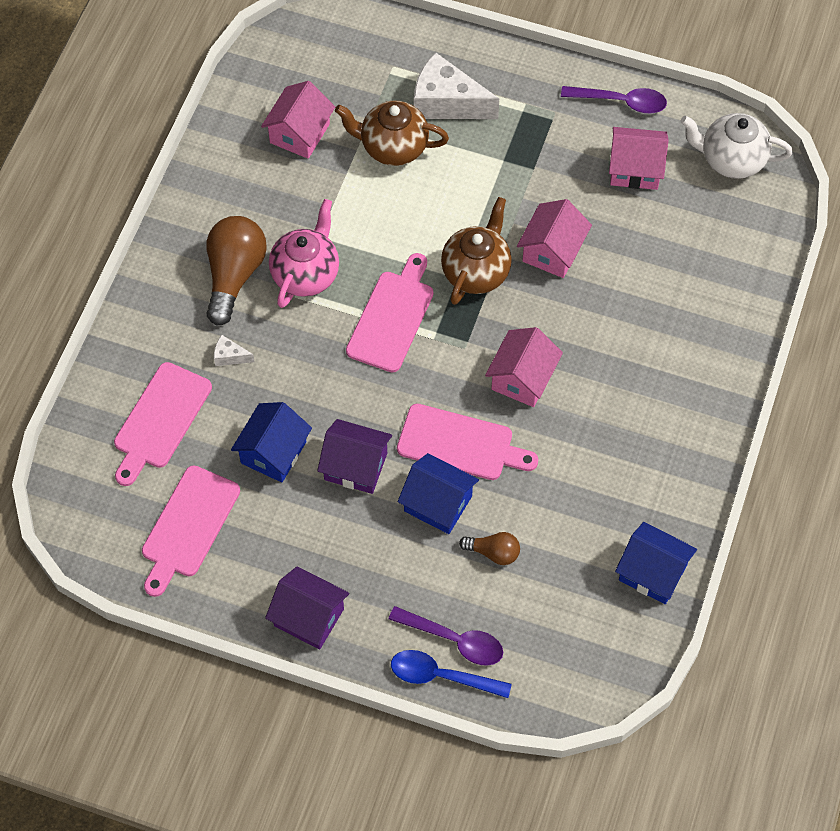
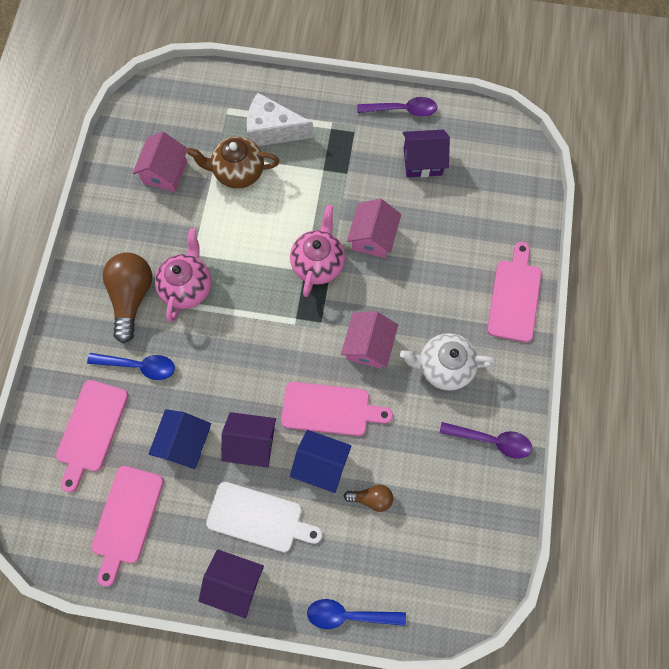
camera: 10 degrees left, 10 degrees up
white cheese [214,335,255,366] -> blue spoon [87,353,175,380]
pink cutting board [346,253,433,373] -> pink cutting board moved to [487,242,541,342]
purple spoon [389,606,503,666] -> purple spoon moved to [439,422,532,459]
brown teapot [441,197,512,305] -> pink teapot [290,205,345,297]
pink house [609,127,669,190] -> purple house [403,130,450,177]
blue house [615,522,697,604] -> none
white teapot [680,113,793,179] -> white teapot moved to [400,333,496,391]
none -> white cutting board [206,482,322,552]

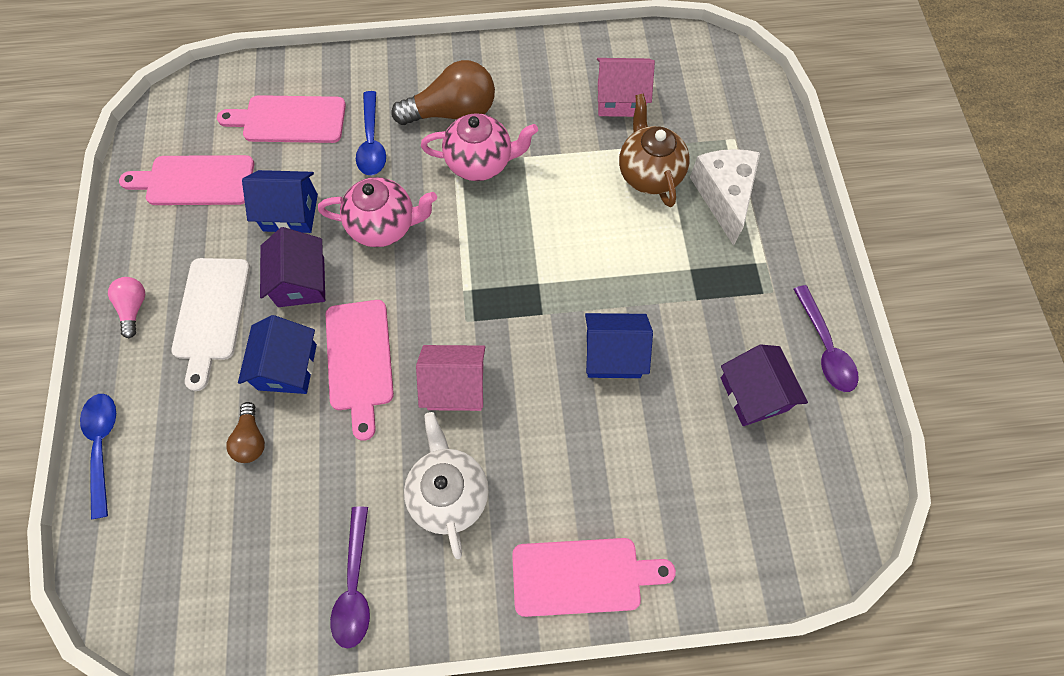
camera: 75 degrees right, 5 degrees down
purple house [199,549,264,619] -> pink light bulb [108,277,145,338]
pink teapot [290,205,345,297] -> pink teapot moved to [318,177,437,247]
pink house [347,199,401,258] -> blue house [585,313,653,378]

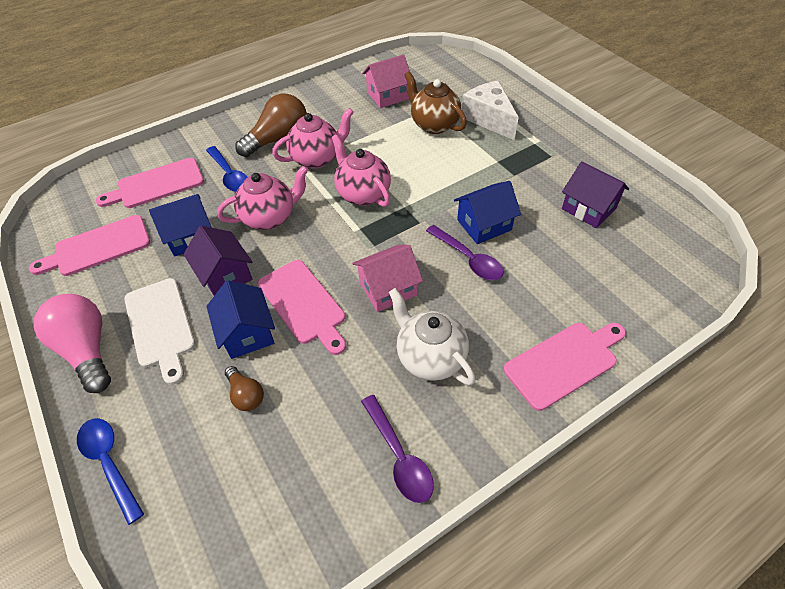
camera: 25 degrees left, 15 degrees down
pink light bulb [108,277,145,338] -> pink light bulb [34,294,111,393], size x1.94
purple spoon [794,285,859,392] -> purple spoon moved to [426,225,504,281]
none -> pink teapot [331,134,391,207]

